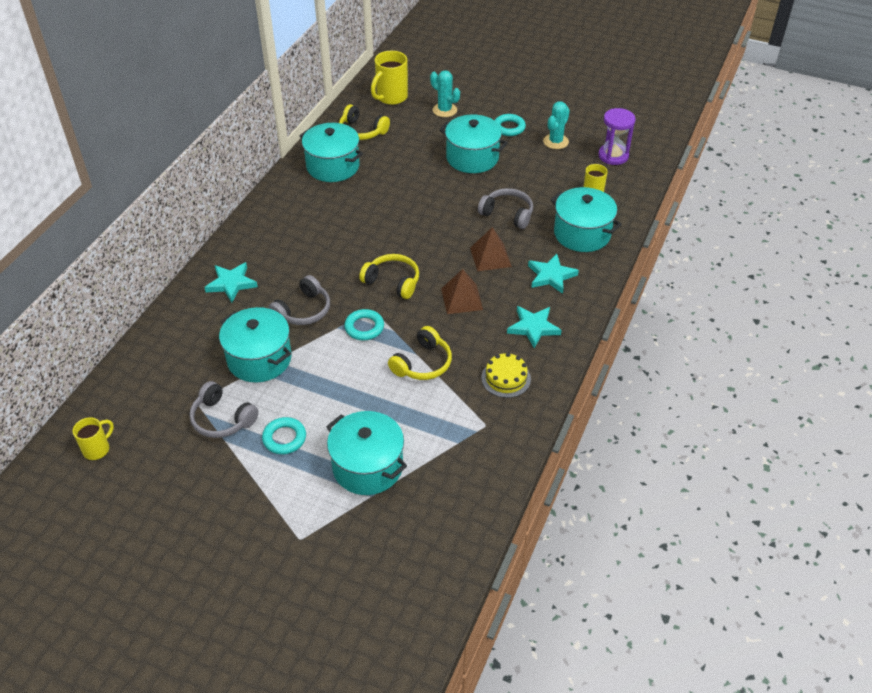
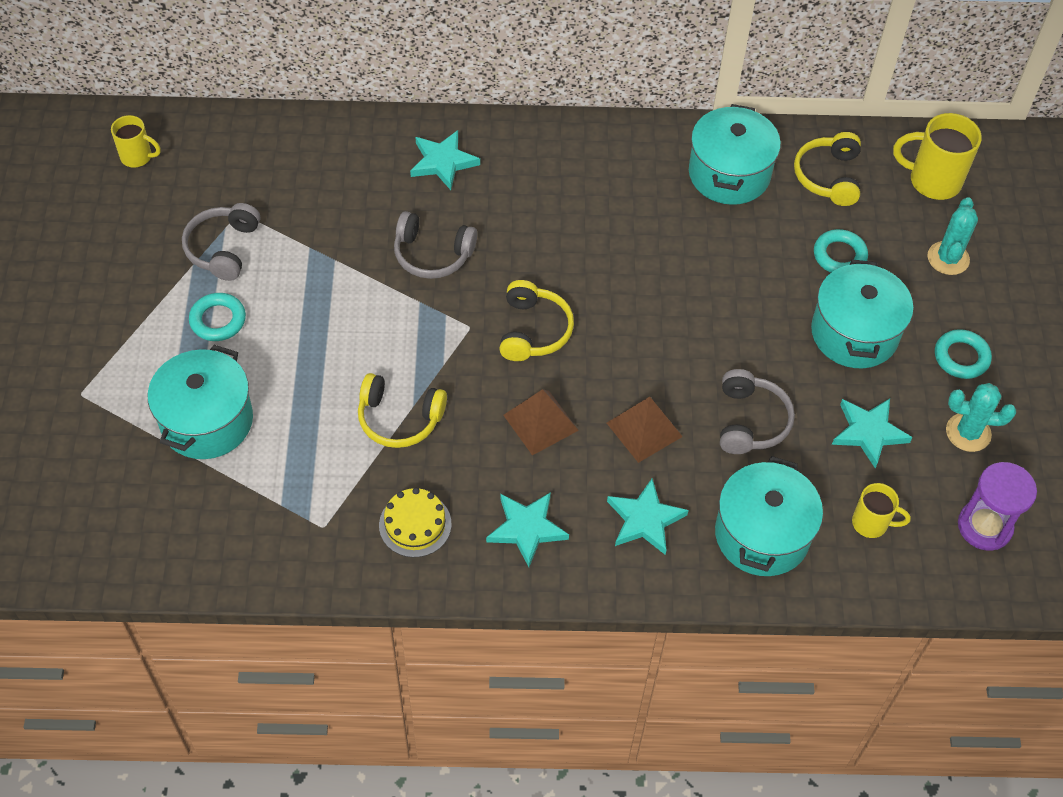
camera: 65 degrees right, 10 degrees up
turquoise pot [219,307,292,382] -> none
turquoise ring [344,309,384,340] -> turquoise ring moved to [814,229,868,273]
none -> turquoise star [832,399,913,468]

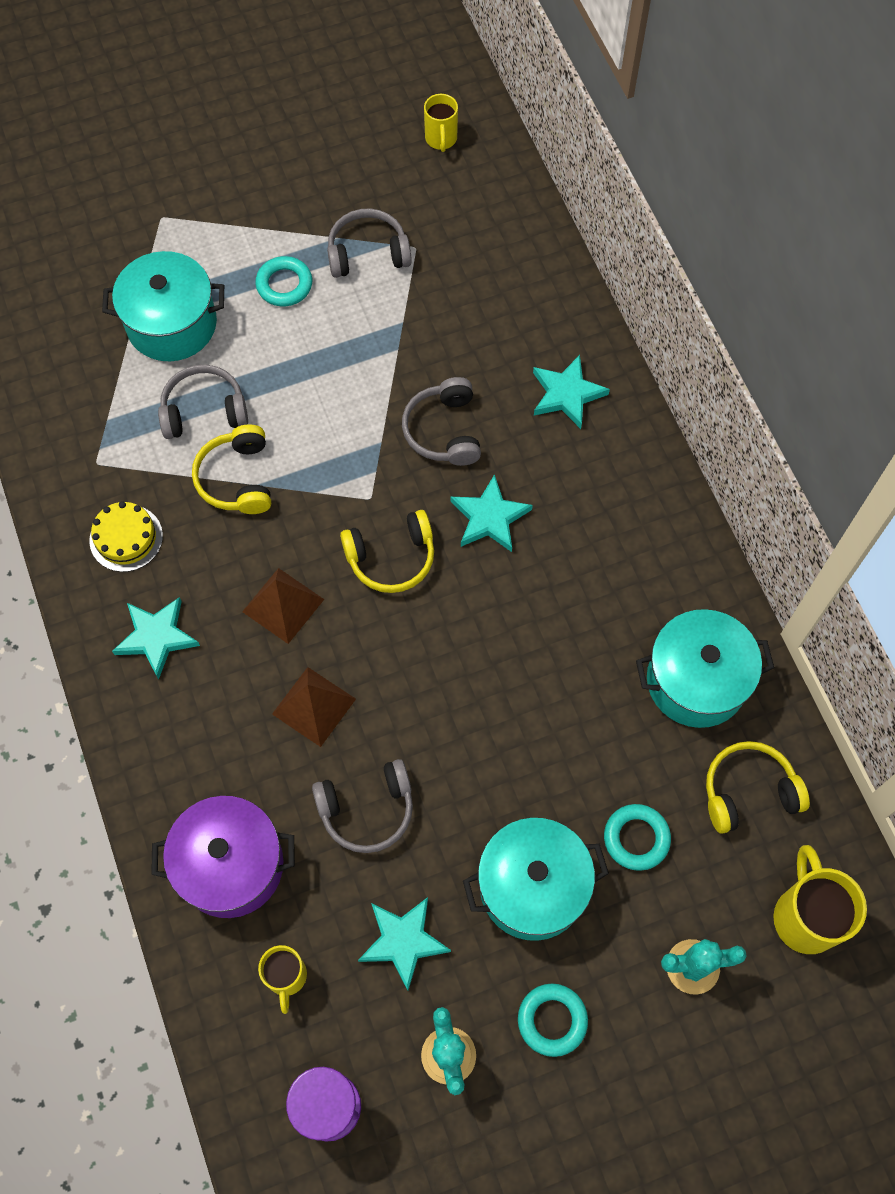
camera: 70 degrees right, 10 degrees up
turquoise star [607,478,689,555] -> turquoise star moved to [451,474,533,552]
turquoise pot [715,456,823,576] -> purple pot [151,796,295,918]
none -> grey headphones [158,365,248,439]

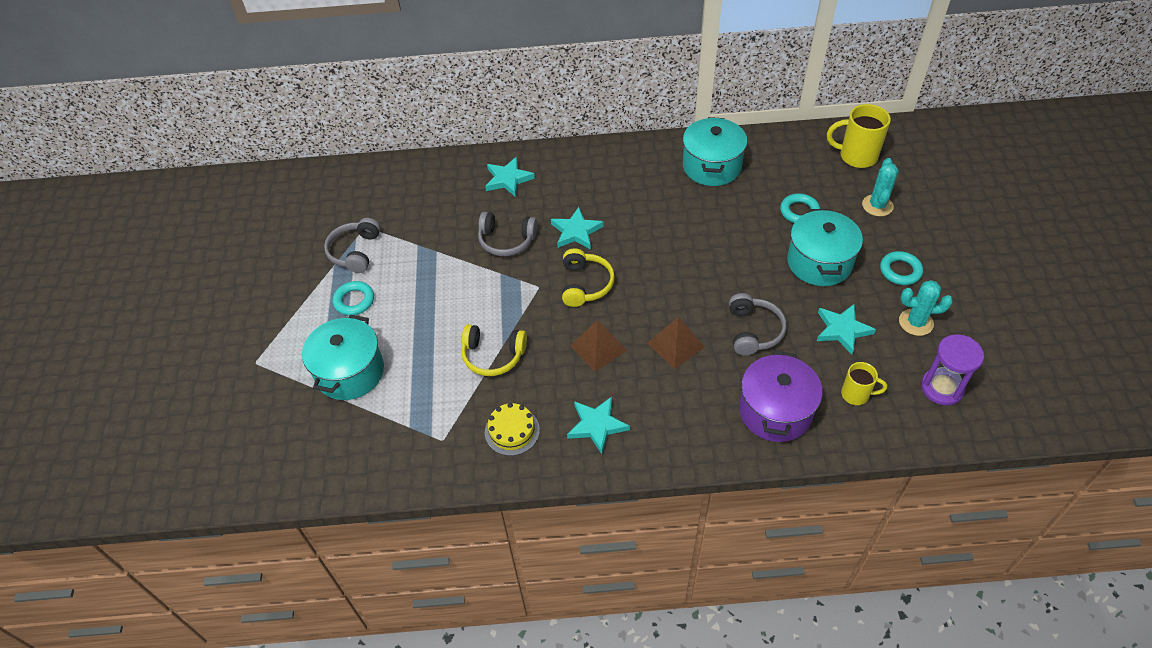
camera: 70 degrees left, 15 degrees down
grey headphones [158,365,248,439] -> none
yellow mug [424,94,458,152] -> none
yellow headphones [706,741,810,834] -> none

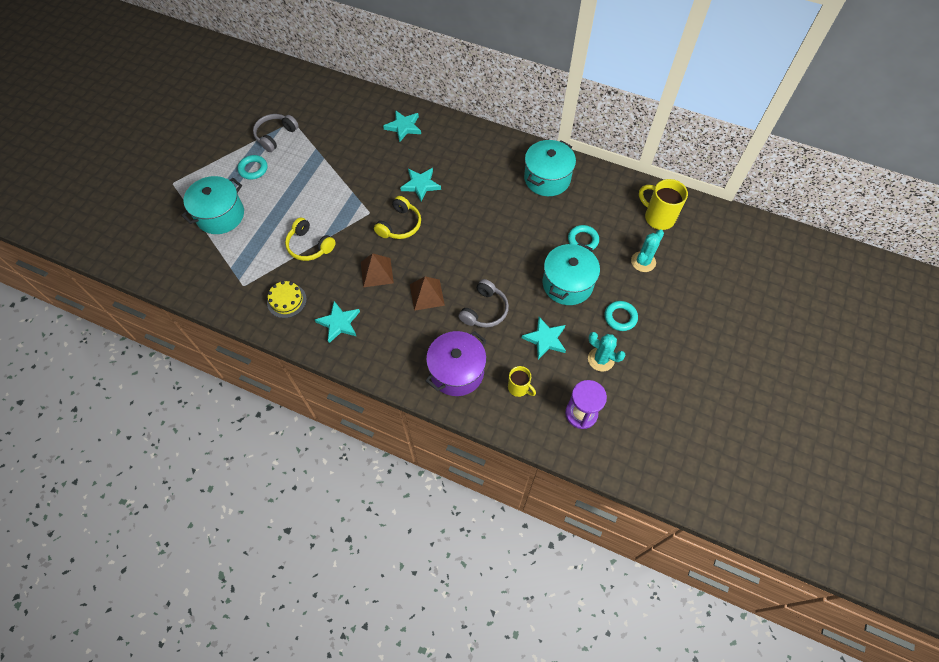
camera: 25 degrees right, 10 degrees up
grey headphones [478,212,538,256] -> none

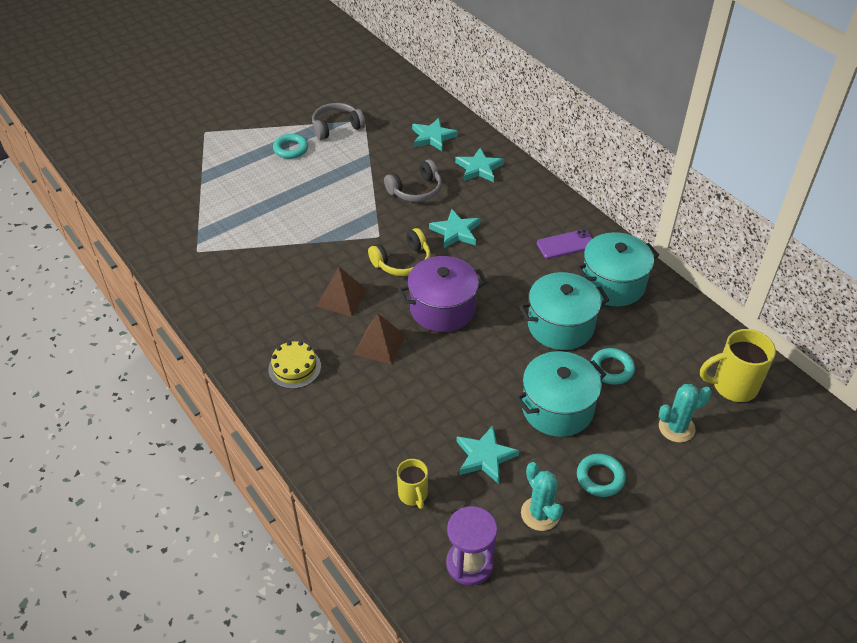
camera: 30 degrees right, 15 degrees down
turquoise pot [181,176,244,234] -> turquoise pot moved to [519,272,609,350]
yellow cake [267,281,307,318] -> yellow cake moved to [268,341,321,389]
yellow headphones [285,217,336,261] -> none
turquoise star [315,301,360,343] -> turquoise star moved to [412,118,458,151]
purple pot [426,331,487,396] -> purple pot moved to [398,256,487,332]
grey headphones [458,279,509,328] -> grey headphones moved to [384,159,442,202]
yellow mug [639,179,688,230] -> yellow mug turned 75 degrees counterclockwise [700,329,776,402]
none -> purple phone [537,229,593,259]

